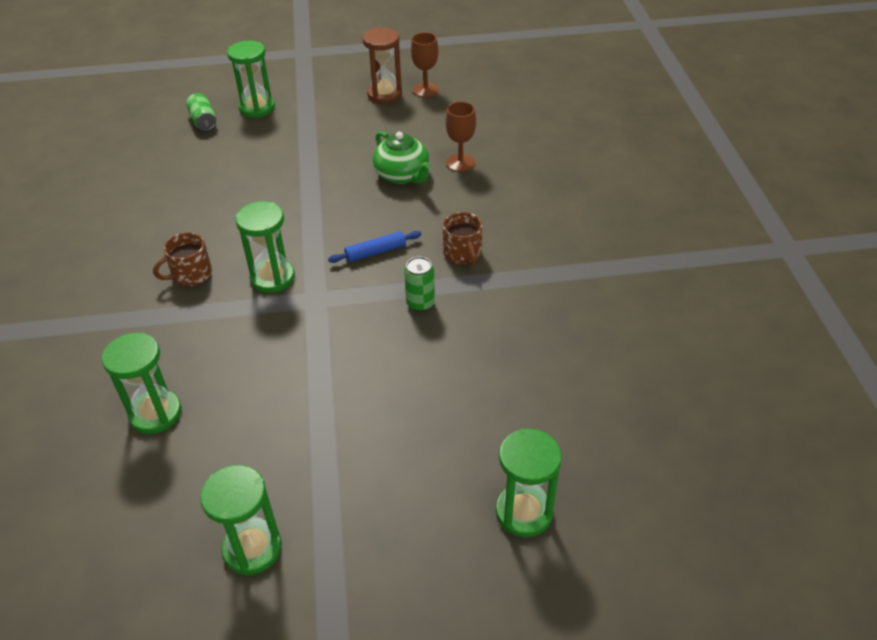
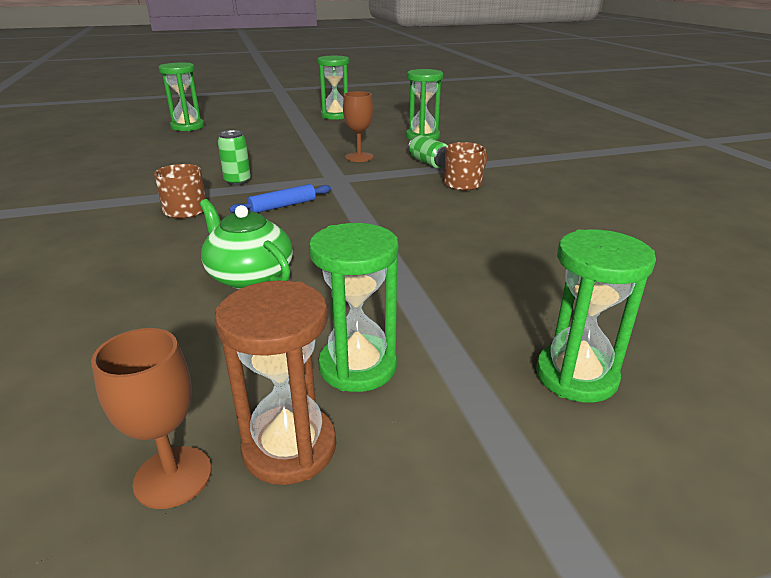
camera: 170 degrees right, 15 degrees down
green can [186,93,216,131] -> green can moved to [408,135,447,168]
green hourglass [235,201,295,293] -> green hourglass moved to [309,223,398,392]
brown goblet [445,101,476,172] -> brown goblet moved to [343,91,373,162]

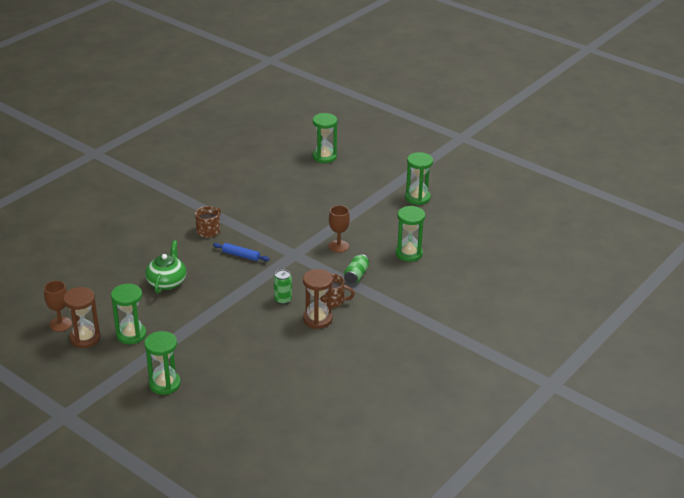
camera: 55 degrees right, 5 degrees up
green can [218,130,251,185] -> green can moved to [274,269,292,304]
none -> brown hourglass [303,269,333,329]

